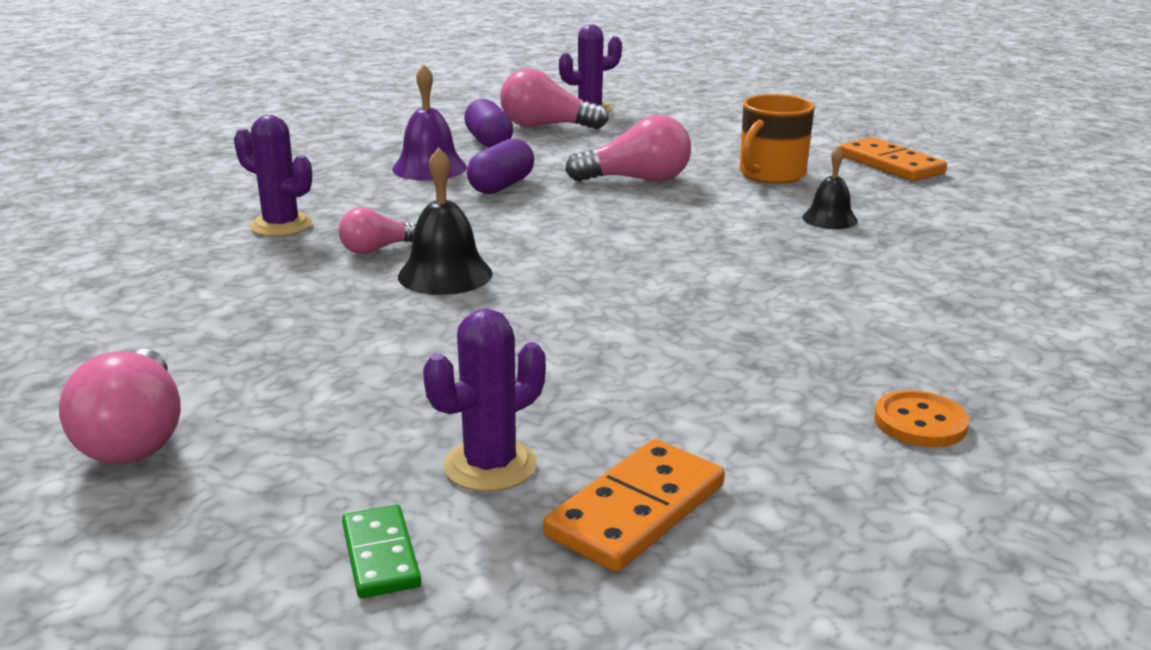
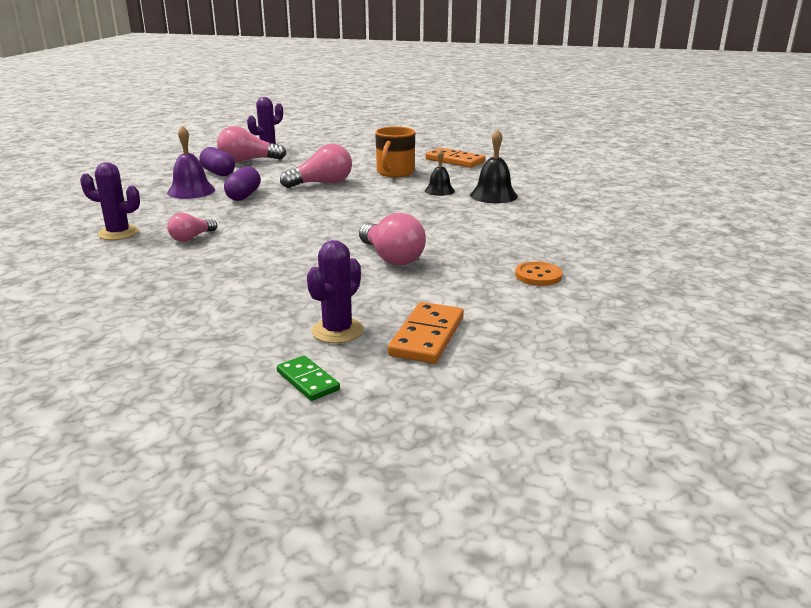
camera: 20 degrees left, 0 degrees up
pink light bulb [59,349,181,464] -> pink light bulb moved to [359,213,426,266]
black bell [398,147,493,295] -> black bell moved to [470,129,518,203]

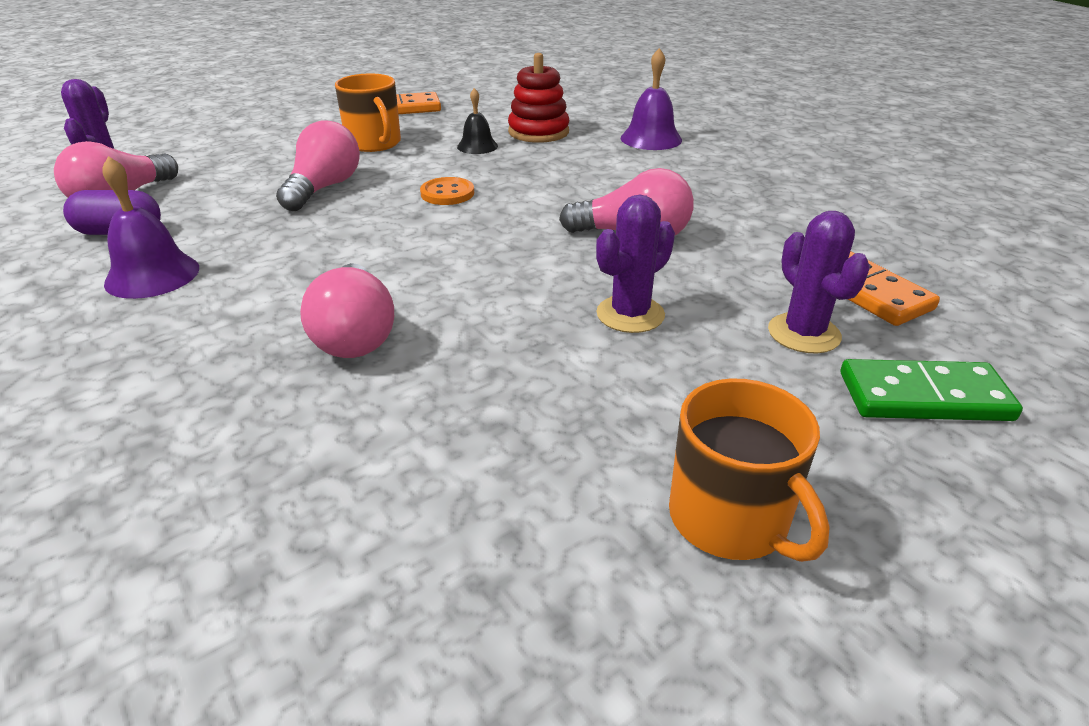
camera: 50 degrees left, 10 degrees up
purple cactus [80,162,140,240] -> purple cactus moved to [596,195,675,333]
pink light bulb [167,213,217,242] -> pink light bulb [300,263,394,358], size x1.67
purple capsule [224,166,261,201] -> none
green domino [277,355,340,401] -> green domino [841,359,1023,421], size x1.62
black bell [470,129,518,203] -> red stacking toy [508,53,570,143]
orange button [515,261,562,286] -> orange button moved to [420,177,474,205]
none -> purple bell [621,48,682,150]
none -> orange mug [669,378,830,562]

